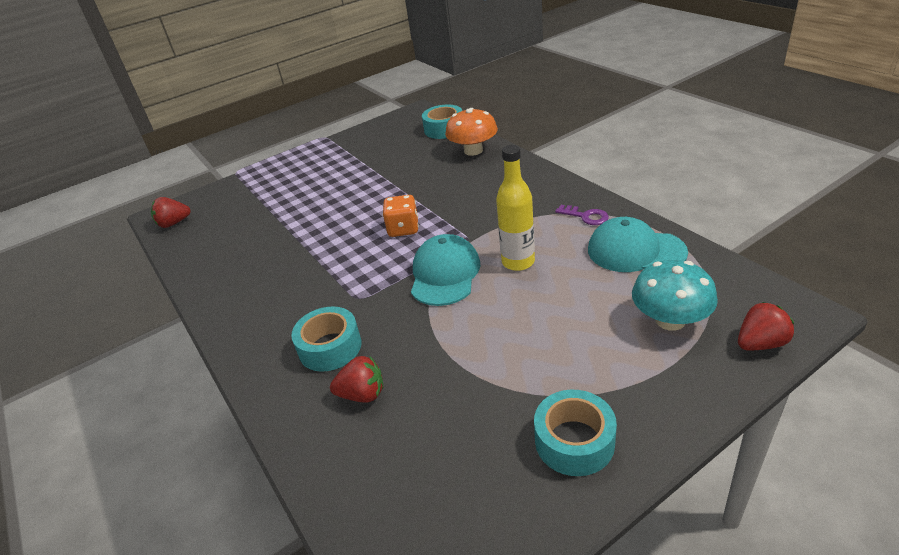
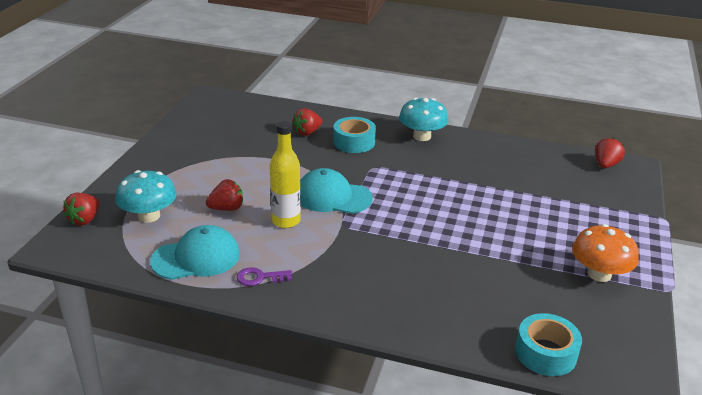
camera: 135 degrees right, 5 degrees down
orange dice [383,195,419,237] -> none
turquoise cap [411,234,480,306] -> turquoise cap turned 135 degrees clockwise [300,168,373,214]
orange mushroom [445,108,498,156] -> orange mushroom moved to [572,224,639,282]
turquoise tape [534,390,617,476] -> none
none -> red strawberry [206,179,243,211]
none -> turquoise mushroom [399,98,449,141]

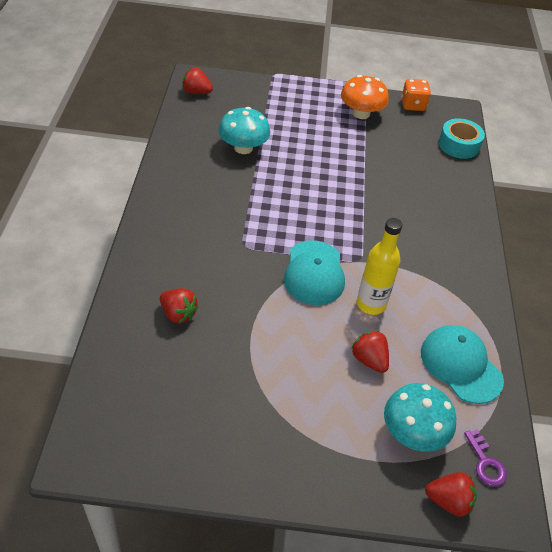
camera: 105 degrees left, 15 degrees up
purple key [237,267,292,286] -> purple key moved to [464,429,507,486]
turquoise tape [333,117,376,153] -> none
turquoise mushroom [399,98,449,141] -> turquoise mushroom moved to [219,107,270,154]
none -> orange dice [401,79,431,111]

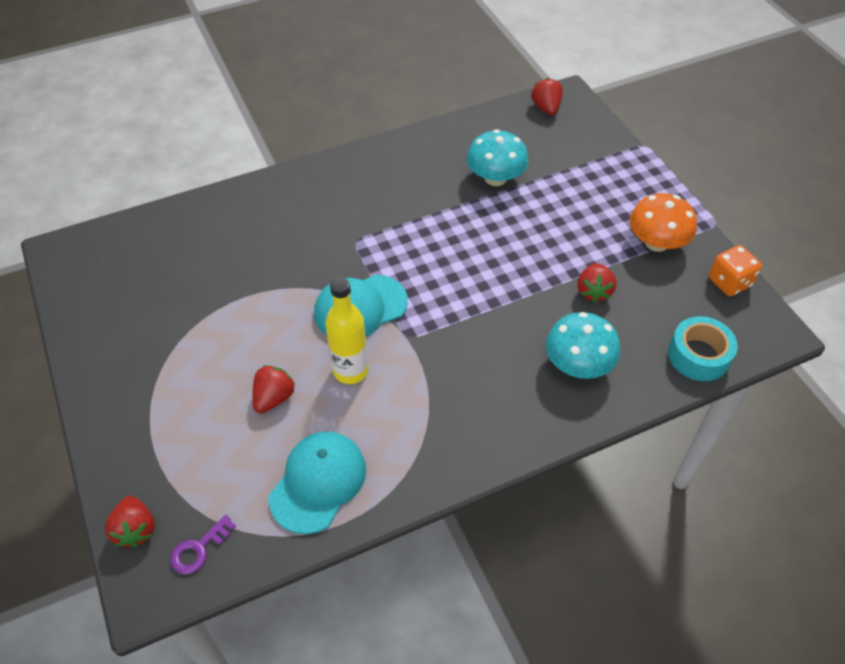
camera: 65 degrees right, 5 degrees up
red strawberry [160,288,199,324] -> red strawberry moved to [578,263,617,303]
turquoise mushroom [384,383,456,452] -> turquoise mushroom moved to [546,312,620,379]

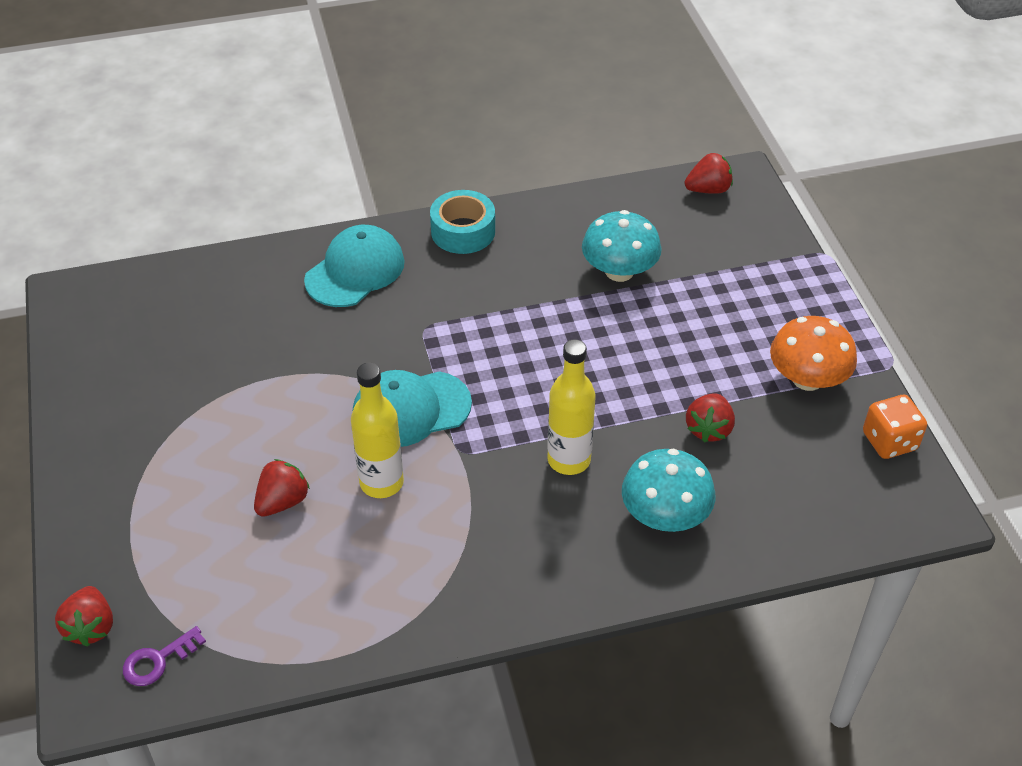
camera: 10 degrees right, 5 degrees down
turquoise cap [269,431,366,534] -> turquoise cap moved to [304,225,405,307]
red strawberry [531,78,563,115] -> red strawberry turned 75 degrees clockwise [685,153,733,194]
turquoise tape [668,316,738,381] -> turquoise tape moved to [430,190,495,254]
none -> yellow bottle [547,339,596,475]

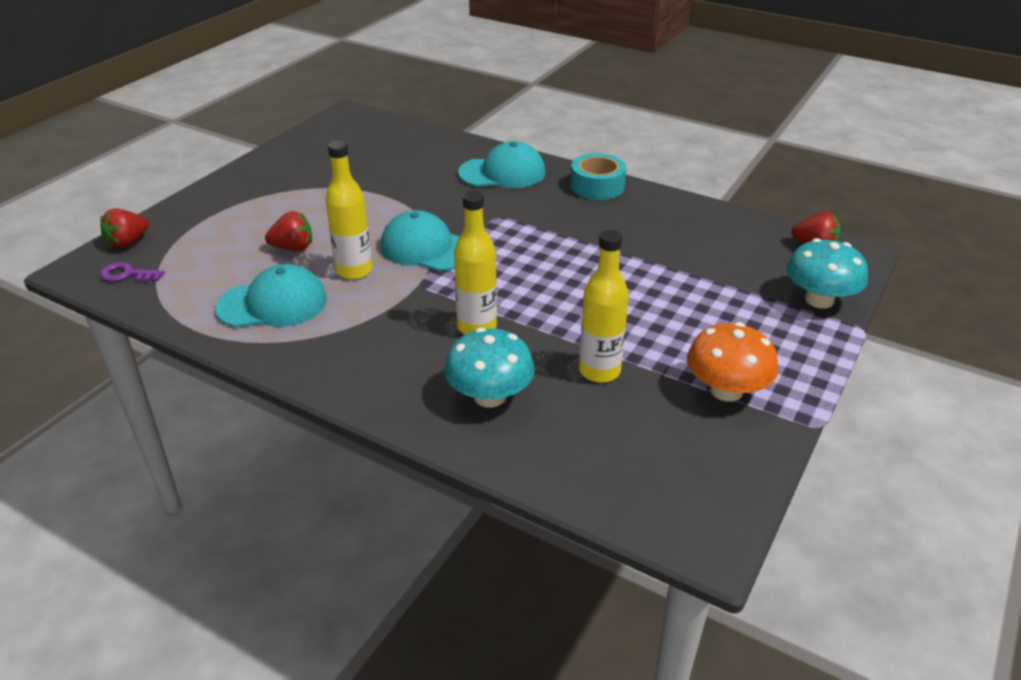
camera: 45 degrees right, 10 degrees down
turquoise mushroom [582,210,662,282] -> turquoise mushroom moved to [786,238,868,308]
red strawberry [686,393,735,443] -> yellow bottle [579,230,629,383]
orange dice [863,395,927,459] -> none
none -> turquoise cap [215,264,327,328]

